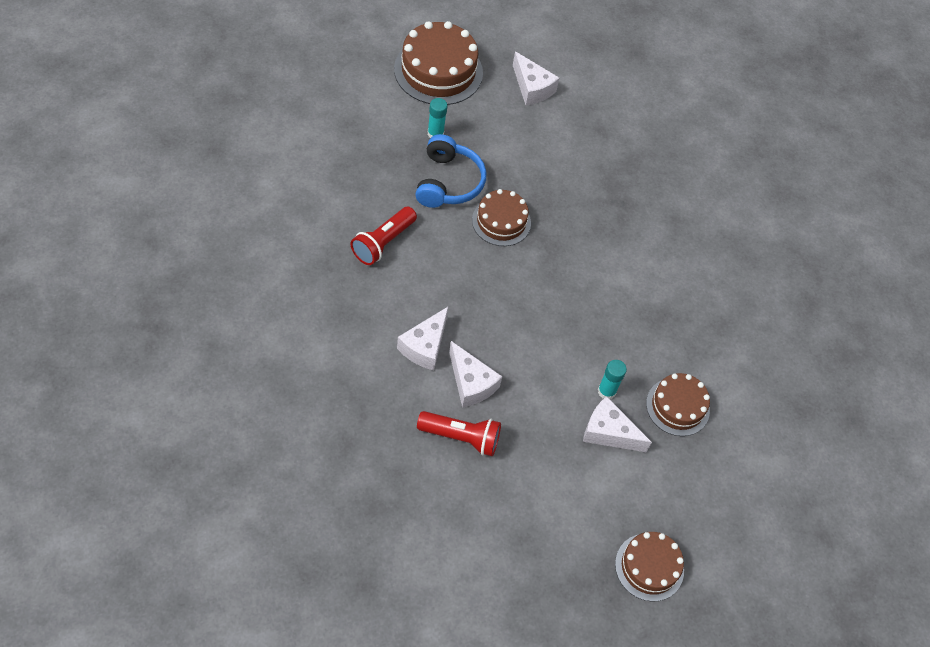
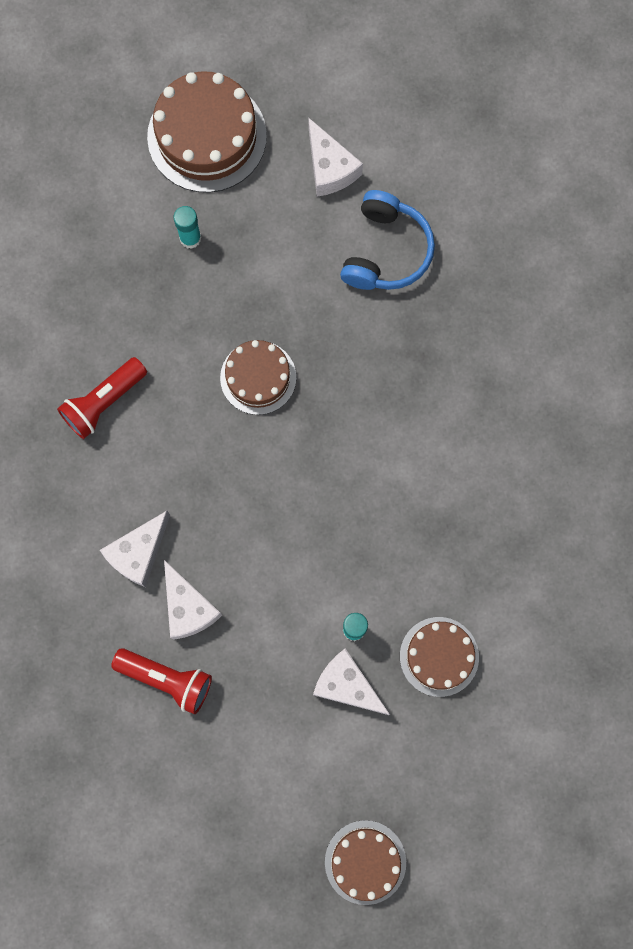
camera: 15 degrees right, 20 degrees up
blue headphones [415,134,486,208] -> blue headphones moved to [340,190,435,290]

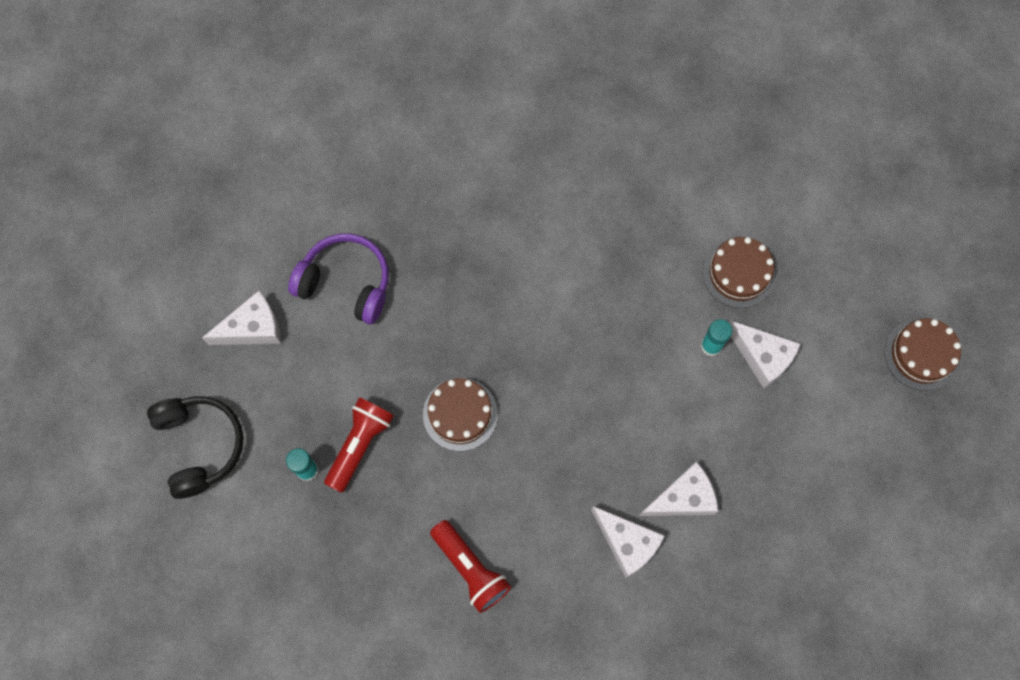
camera: 85 degrees left, 5 degrees down
red flashlight [111,648,212,714] -> red flashlight moved to [324,397,394,493]
brown cake [147,71,267,193] -> black headphones [147,396,244,499]
white cheese [313,649,390,715] -> white cheese turned 90 degrees counterclockwise [729,320,801,388]
blue headphones [340,190,435,290] -> purple headphones [288,233,389,324]

